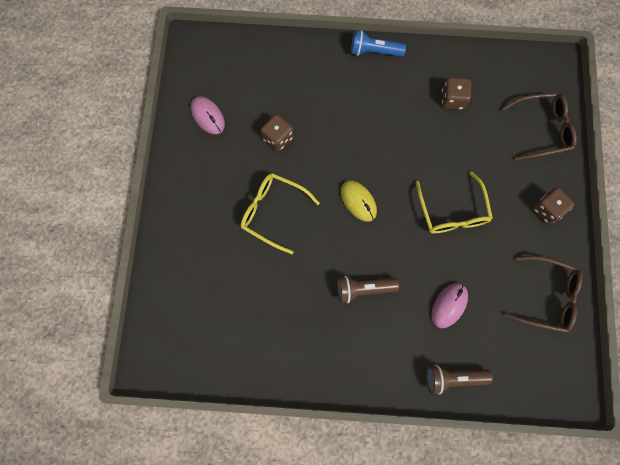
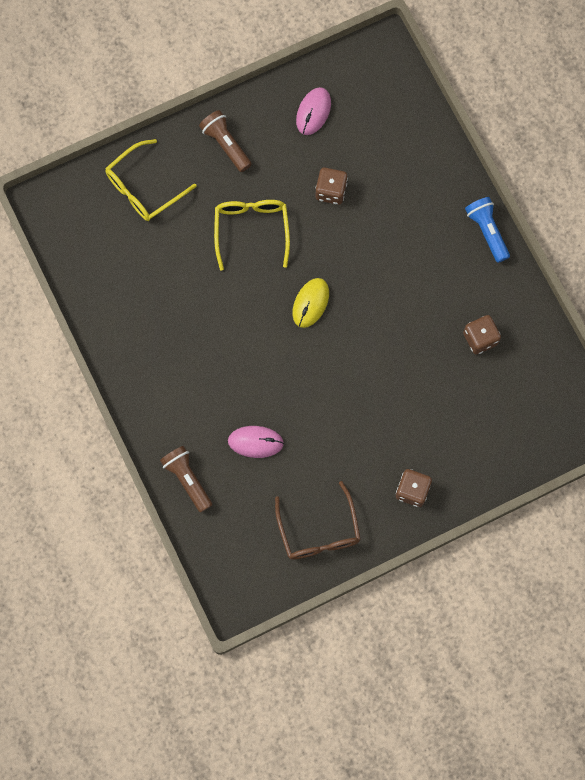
camera: 60 degrees right, 0 degrees up
brown flashlight [337,276,399,303] -> brown flashlight moved to [199,110,252,172]
yellow glasses [415,171,493,233] -> yellow glasses moved to [105,139,197,221]
brown glasses [502,93,577,160] -> none

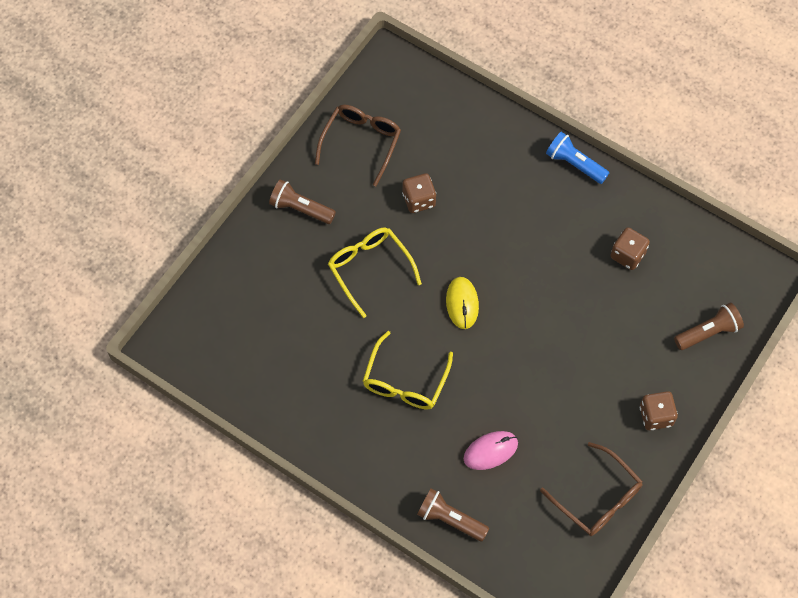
camera: 30 degrees left, 10 degrees down
yellow glasses [105,139,197,221] -> yellow glasses moved to [363,331,453,409]
pink mouse [296,87,331,135] -> brown glasses [315,105,401,186]
none -> brown flashlight [674,303,744,350]

